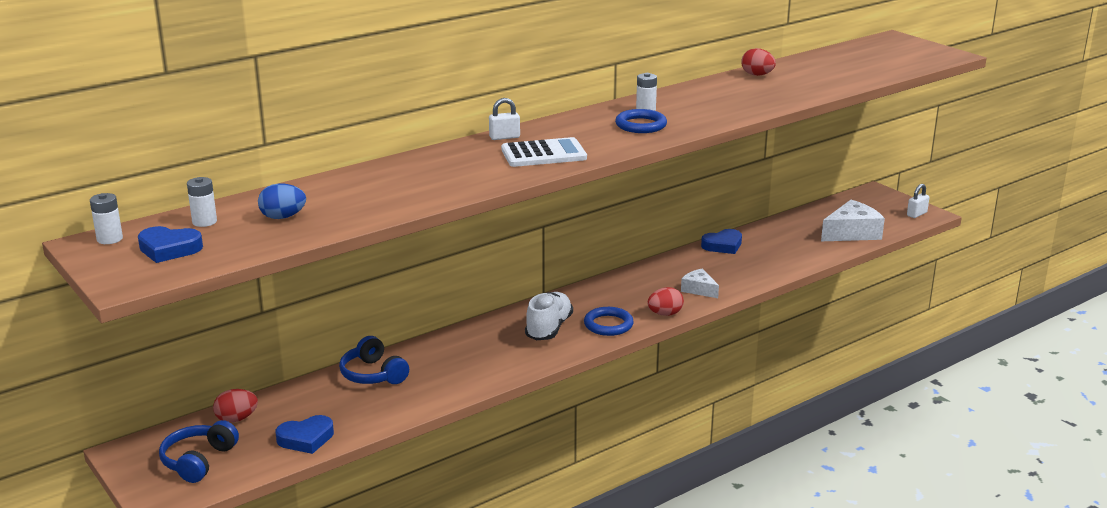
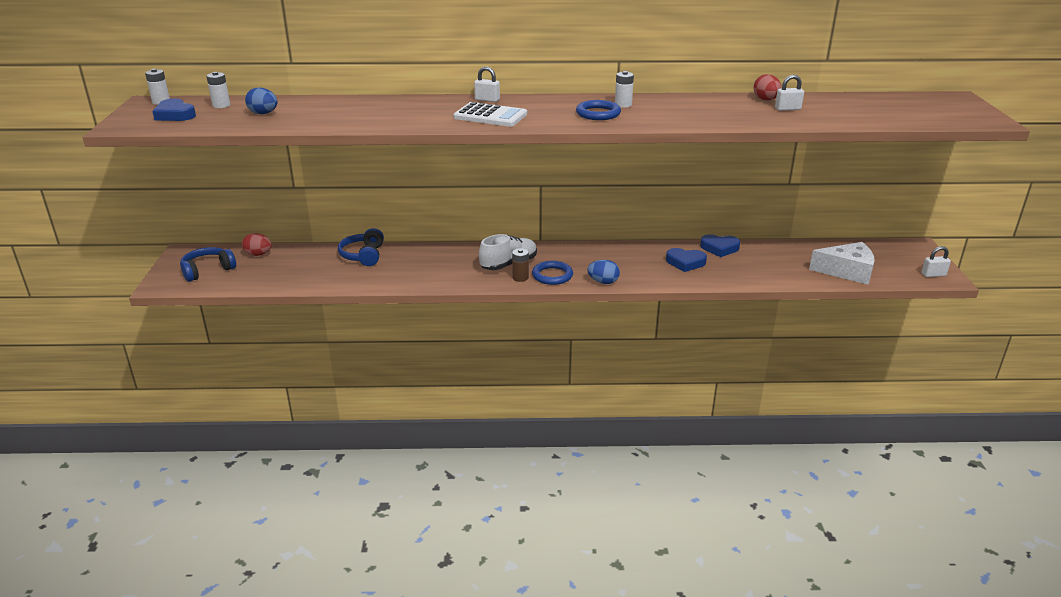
camera: 35 degrees right, 5 degrees up
blue heart [276,415,334,454] -> blue heart moved to [666,248,707,272]
red egg [648,287,684,316] -> blue egg [588,260,620,284]
white cheese [681,269,719,298] -> none
none -> brown battery [512,248,529,282]
none -> white padlock [775,75,804,111]

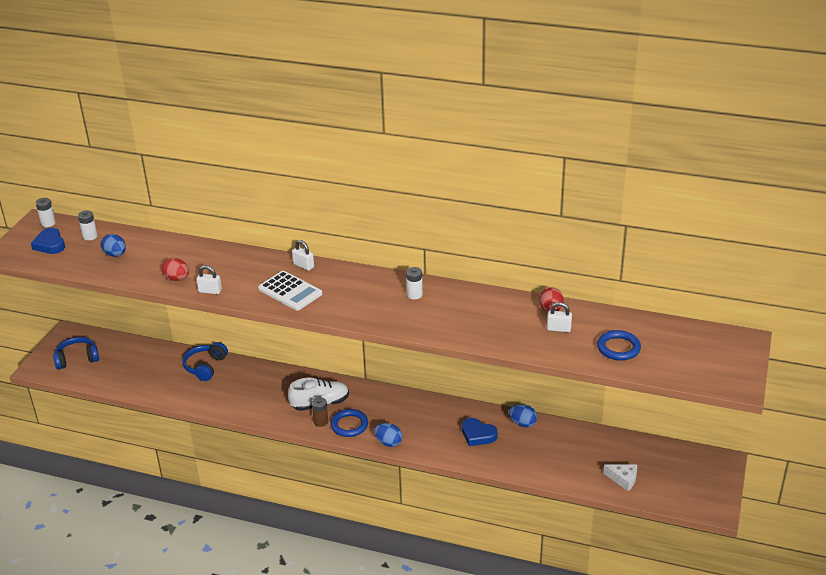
camera: 20 degrees right, 5 degrees up
red egg [242,233,272,256] -> red egg moved to [162,258,189,281]
blue ring [576,100,621,120] -> blue ring moved to [597,330,641,360]
blue heart [700,234,740,257] -> blue egg [509,404,537,427]
white cheese [809,242,875,285] -> white cheese [603,464,637,491], size x0.57
white padlock [921,246,951,277] -> white padlock moved to [196,265,222,294]

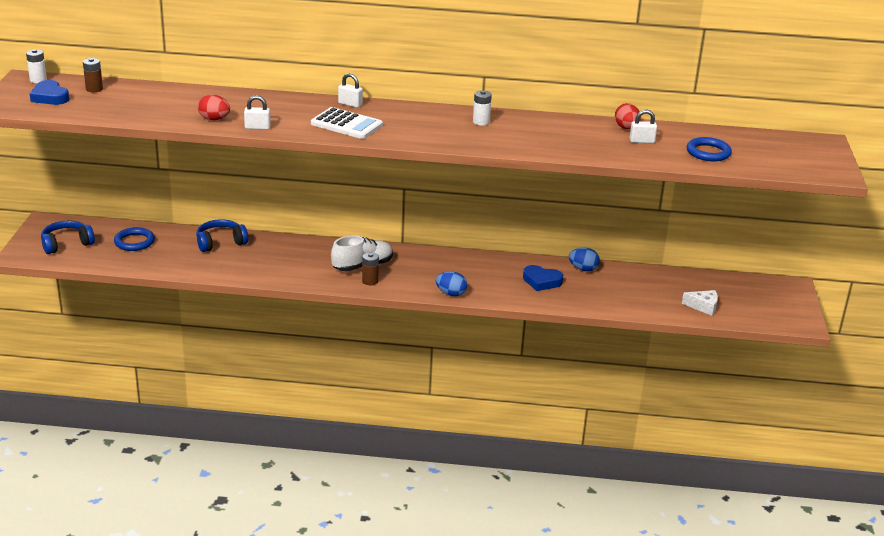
camera: 15 degrees left, 5 degrees down
white battery [78,210,98,240] -> brown battery [83,58,103,92]
blue egg [101,234,126,257] -> none
blue headphones [183,342,228,381] -> blue headphones turned 60 degrees clockwise [196,219,248,252]
blue ring [330,409,368,437] -> blue ring moved to [114,227,155,251]

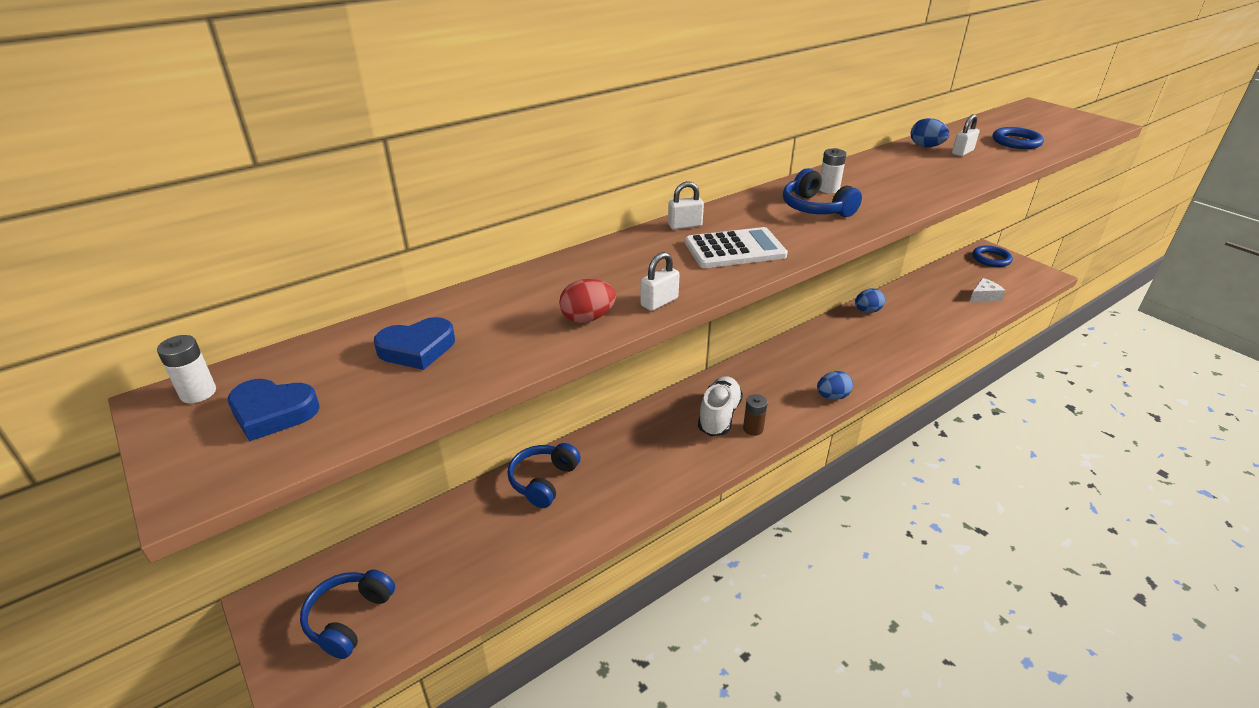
camera: 40 degrees left, 5 degrees up
brown battery [83,58,103,92] -> none
blue ring [114,227,155,251] -> blue ring moved to [972,246,1013,267]
blue heart [523,265,563,291] -> blue heart moved to [374,317,455,370]
red egg [615,103,641,129] -> blue egg [911,118,950,147]
none -> blue headphones [783,168,862,217]

